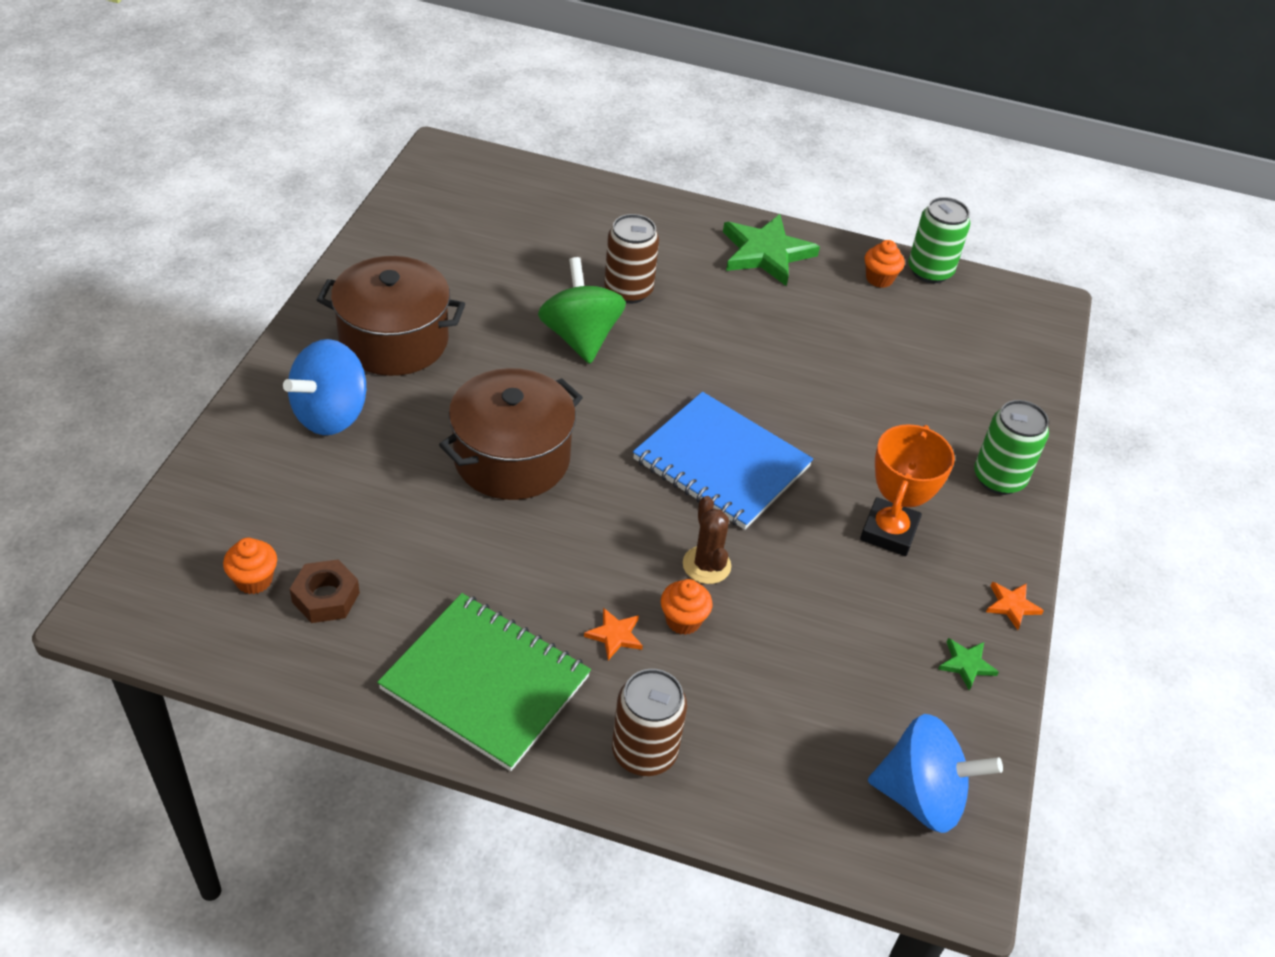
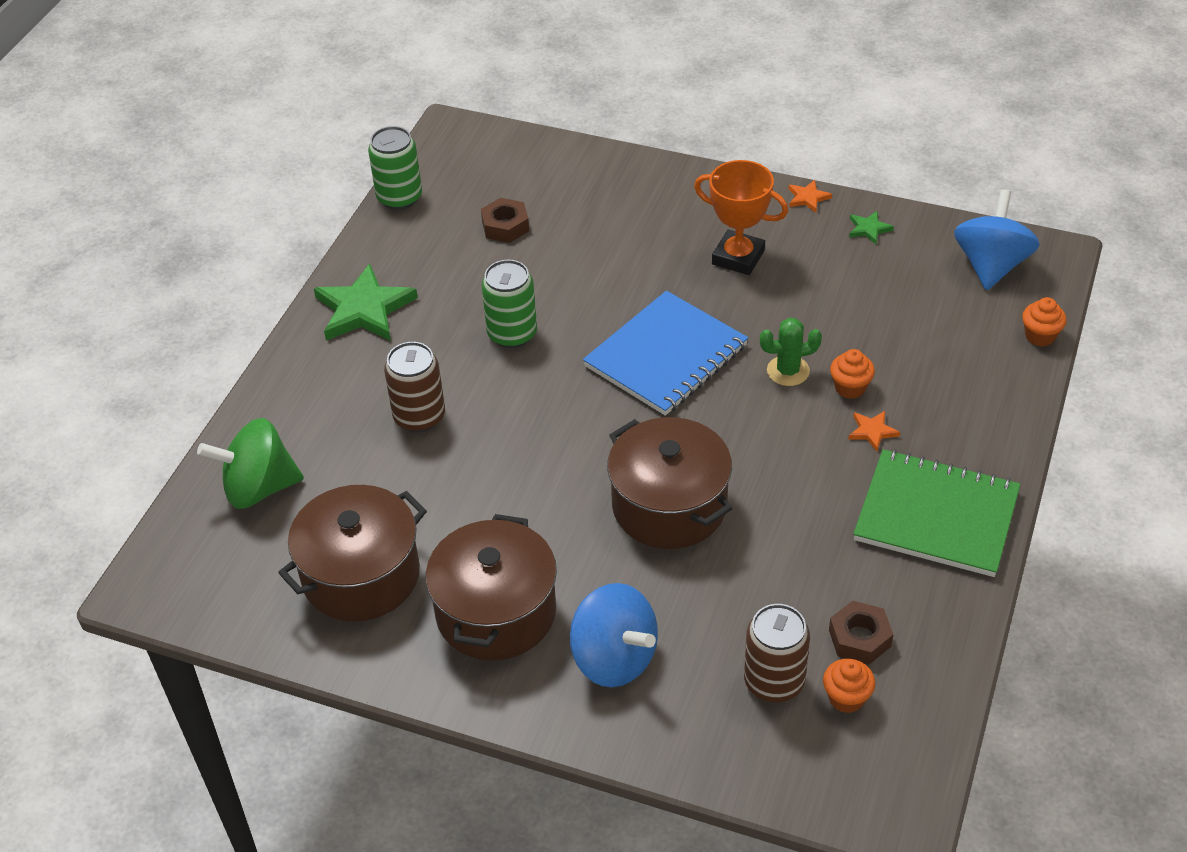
camera: 80 degrees left, 0 degrees up
green notebook [377,593,591,771] -> green notebook turned 75 degrees clockwise [853,449,1021,577]
green spinning top [538,257,626,364] -> green spinning top moved to [197,418,304,509]
brown can [612,669,687,776] -> brown can moved to [744,604,810,703]
brown cactus [683,496,731,584] -> green cactus [760,317,822,386]
orange cupcake [865,240,905,288] -> orange cupcake moved to [1022,297,1067,347]
green can [974,400,1049,495] -> green can moved to [481,260,537,348]
none -> brown pot [278,485,427,621]
none -> brown nut [481,198,529,243]

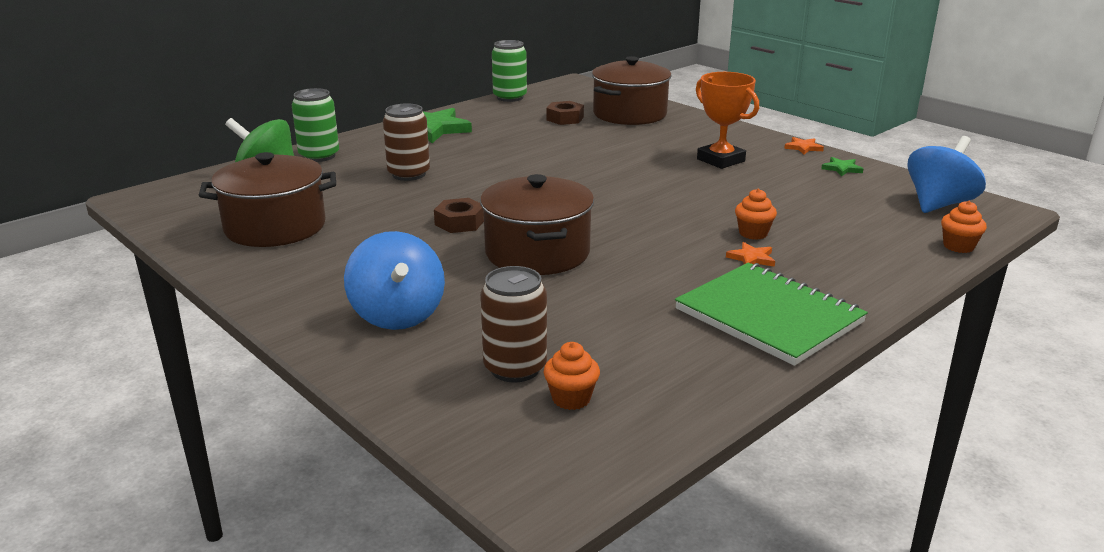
camera: 25 degrees right, 20 degrees down
brown pot [426,514,557,660] -> brown pot moved to [592,56,672,125]
green can [481,260,537,348] -> green can moved to [291,88,339,162]
blue notebook [583,291,748,416] -> none
green cactus [760,317,822,386] -> none
brown nut [829,601,894,664] -> brown nut moved to [434,198,484,233]

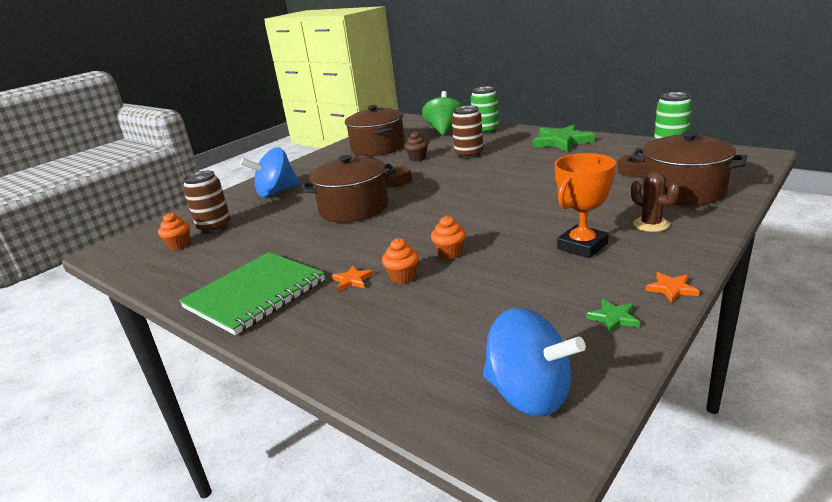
camera: 85 degrees right, 0 degrees up
orange cupcake [941,201,987,253] -> orange cupcake moved to [431,216,466,259]
none -> brown cupcake [404,131,428,161]
none -> brown cactus [631,172,680,232]

